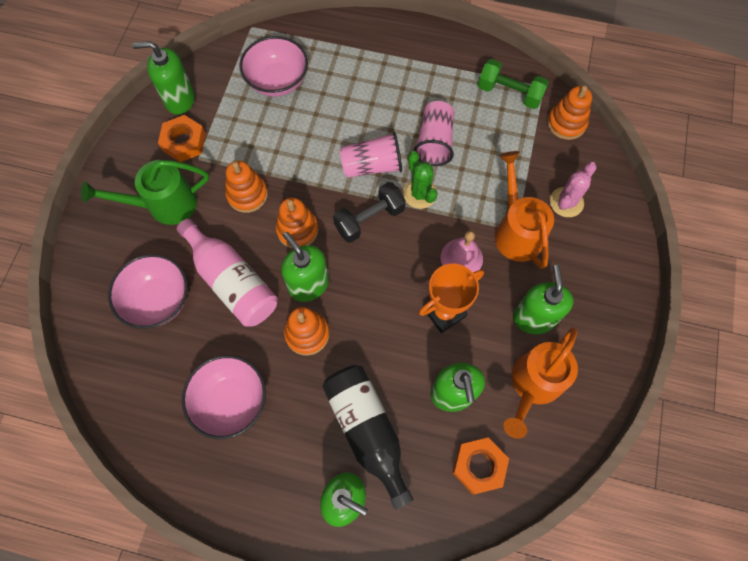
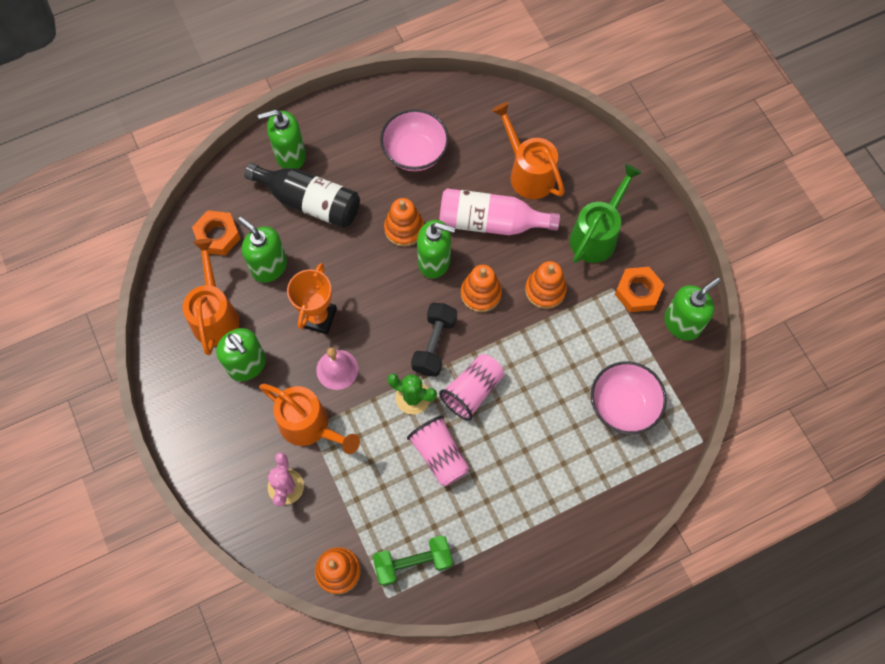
camera: 140 degrees right, 0 degrees up
pink bowl [108,254,188,329] -> orange watering can [492,102,565,199]

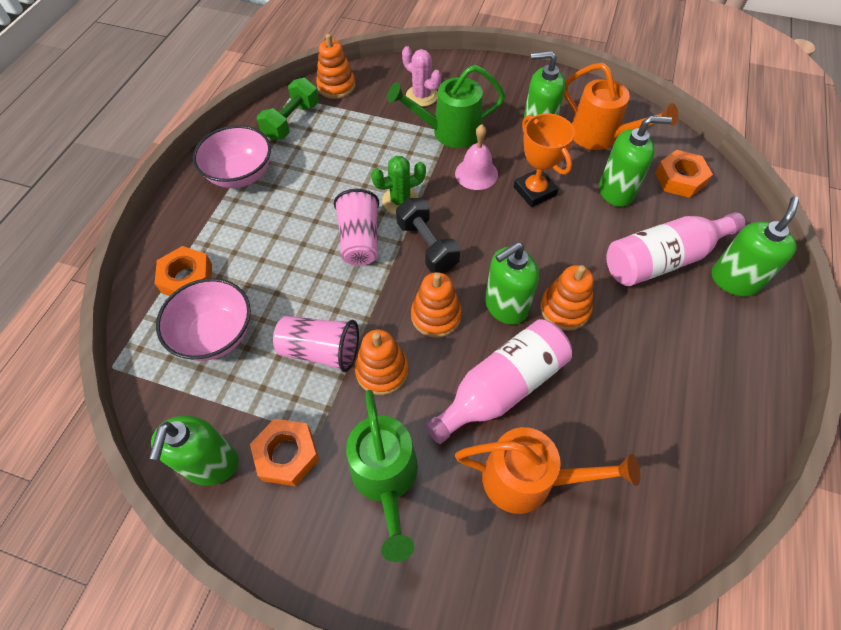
camera: 135 degrees right, 10 degrees down
black bottle [244,163,360,228] -> pink bottle [606,212,746,286]
orange watering can [259,384,360,454] -> green watering can [387,65,505,148]
pink bowl [380,109,449,171] -> pink bowl moved to [193,125,271,188]
pink cup [407,415,469,486] -> pink cup moved to [273,316,359,372]
none -> orange nut [155,246,212,296]

